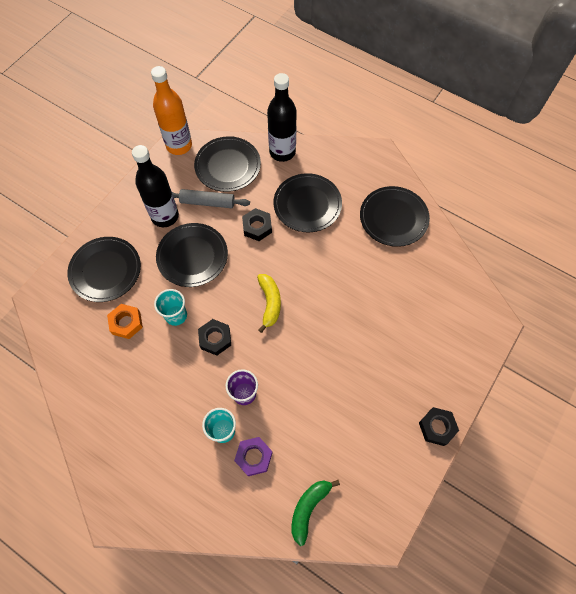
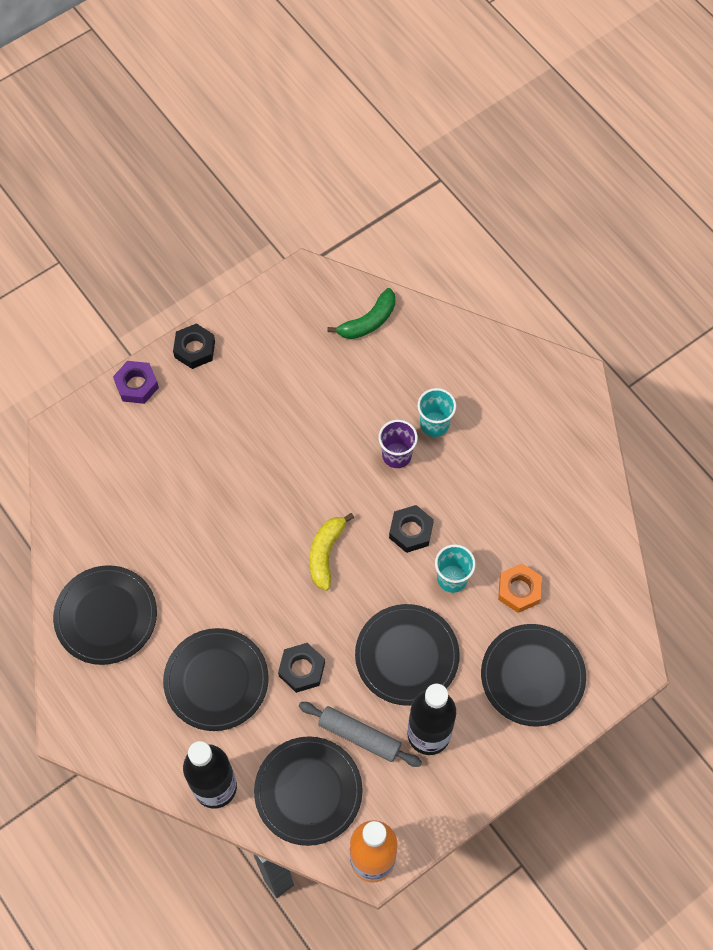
camera: 160 degrees left, 0 degrees up
purple nut [234,437,273,476] -> purple nut moved to [113,361,159,404]

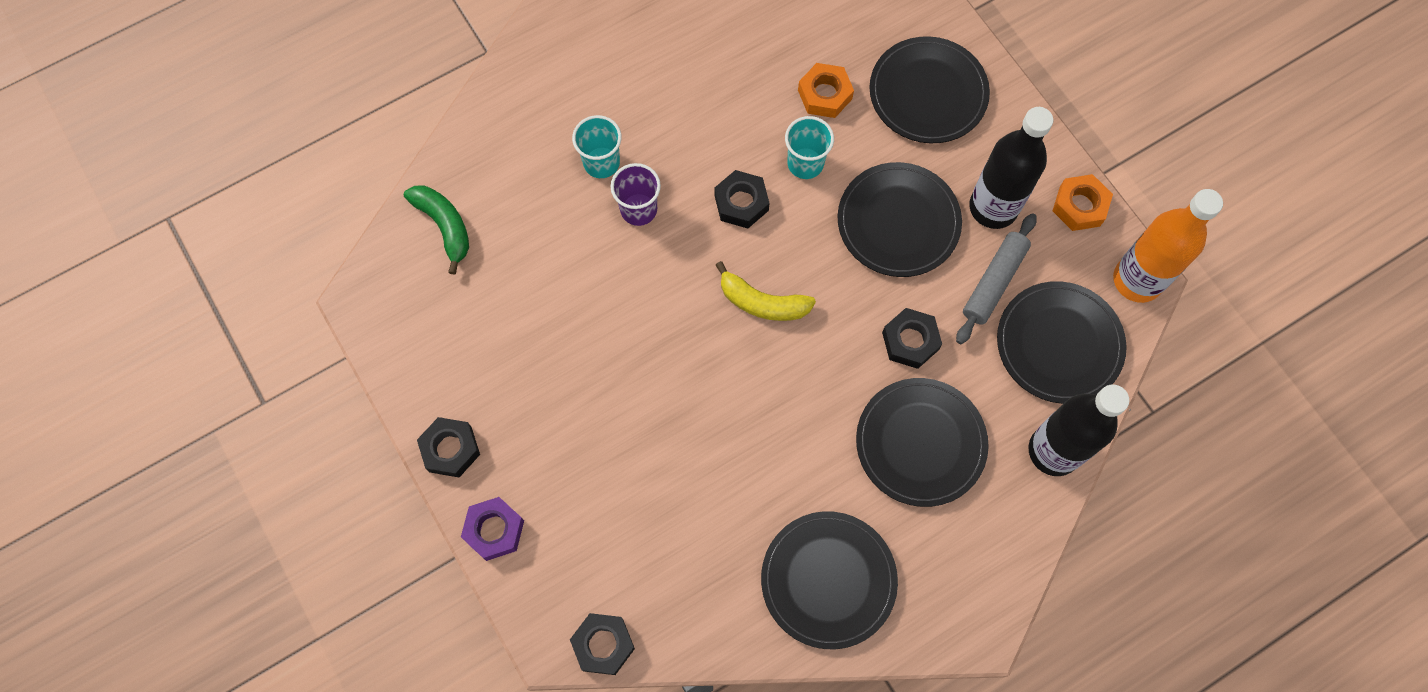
camera: 85 degrees left, 5 degrees up
none -> black nut [570,613,635,675]
none -> orange nut [1053,174,1113,231]

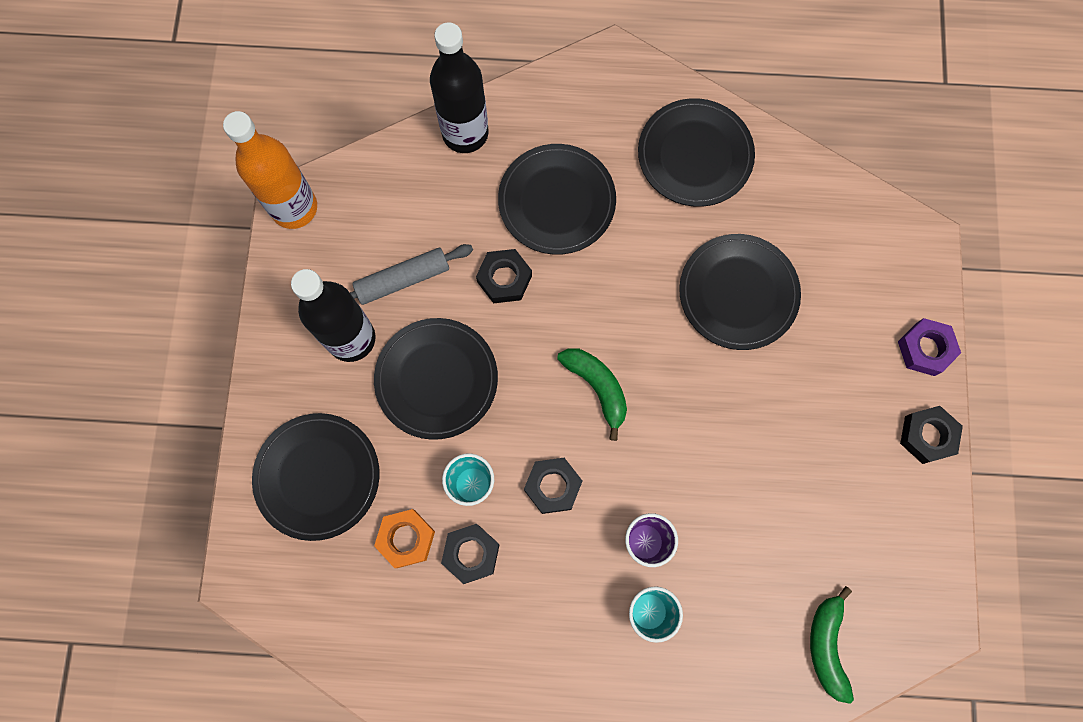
camera: 145 degrees left, 5 degrees up
black nut [570,613,635,675] -> black nut moved to [441,524,500,584]
yellow banana [716,261,816,321] -> green banana [557,348,627,441]
black plate [997,281,1127,404] -> black plate moved to [679,234,801,350]
orange nut [1053,174,1113,231] -> none

